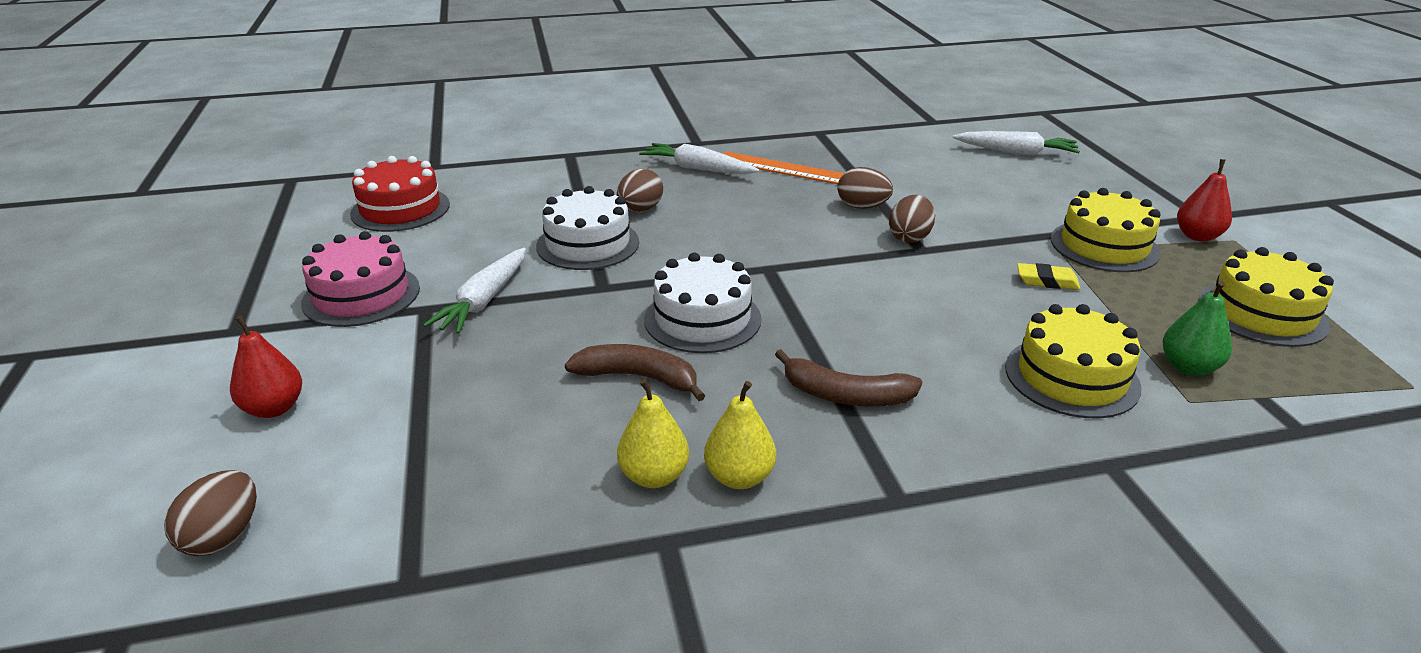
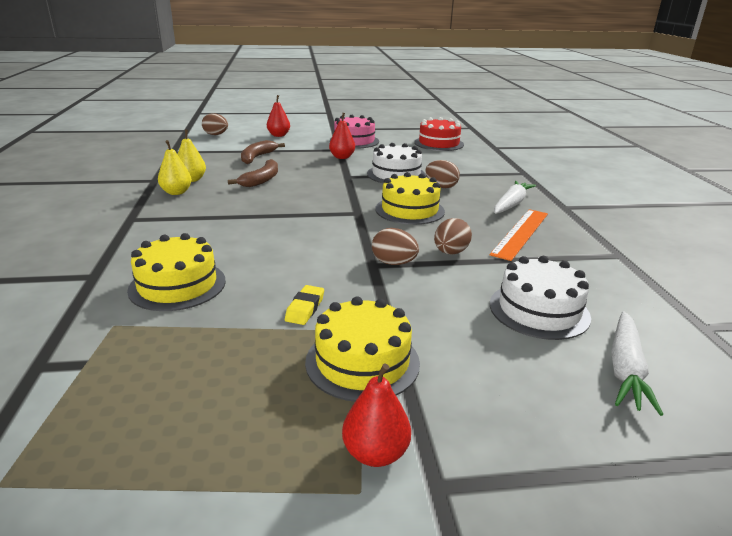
camera: 95 degrees right, 5 degrees down
white carrot [423,248,526,334] -> red pear [329,113,355,159]
white cake [644,252,761,353] -> white cake moved to [490,256,591,340]
brown banana [775,349,922,407] -> brown banana moved to [241,140,285,164]
green pear [1163,281,1232,376] -> none
yellow cake [1198,247,1334,347] -> yellow cake moved to [375,172,445,225]

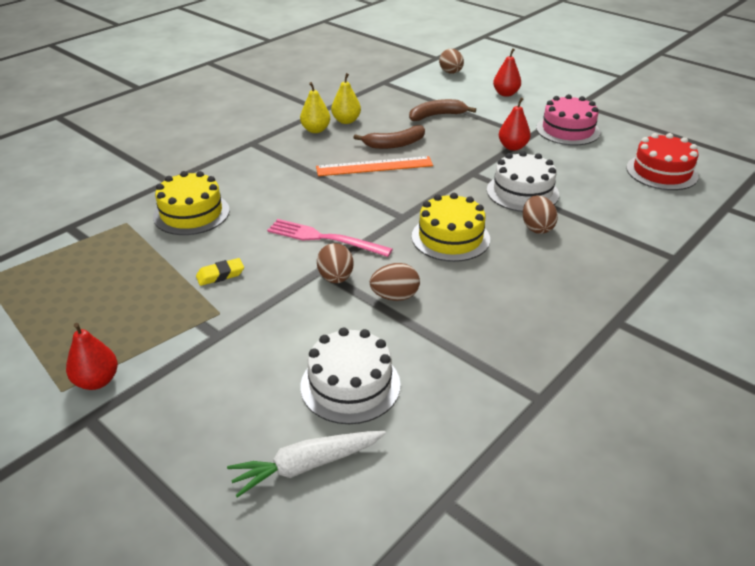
camera: 50 degrees right, 10 degrees up
yellow cake [305,296,420,402] -> none
orange ruler [490,209,548,261] -> orange ruler moved to [316,156,433,176]
white carrot [494,181,536,214] -> none
none -> pink fork [267,219,393,257]

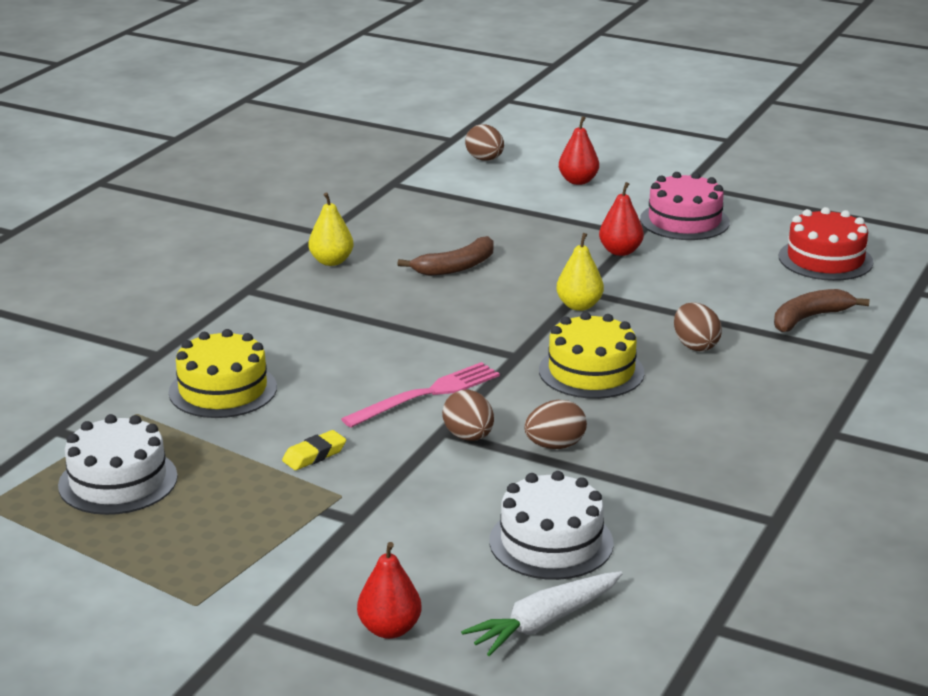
camera: 15 degrees left, 10 degrees down
red pear [66,323,118,390] -> red pear moved to [357,542,422,639]
pink fork [267,219,393,257] -> pink fork turned 135 degrees clockwise [341,362,500,427]
orange ruler [316,156,433,176] -> none
yellow pear [331,73,361,124] -> yellow pear moved to [556,233,604,311]
brown banana [409,99,476,121] -> brown banana moved to [774,289,869,332]
white cake [487,151,559,212] -> white cake moved to [58,414,178,515]

